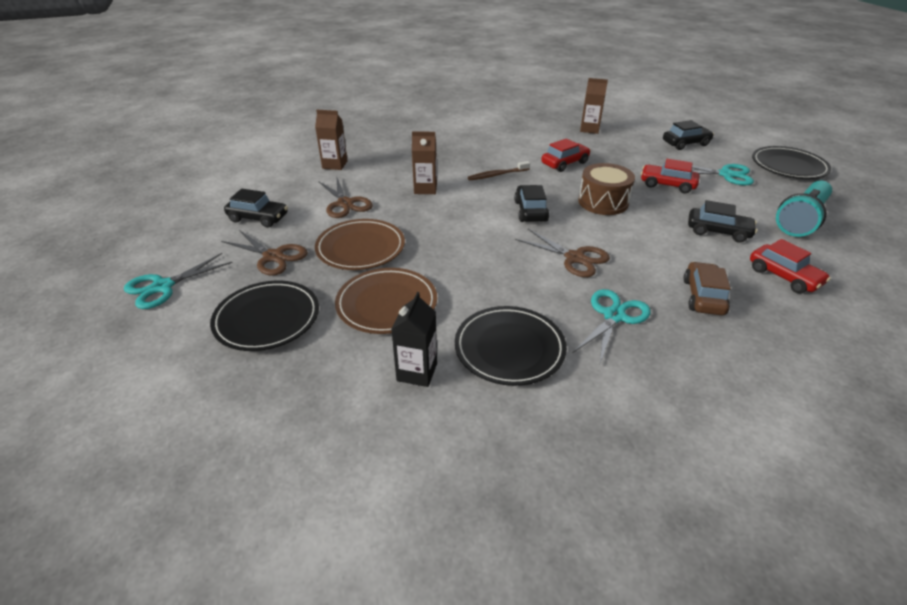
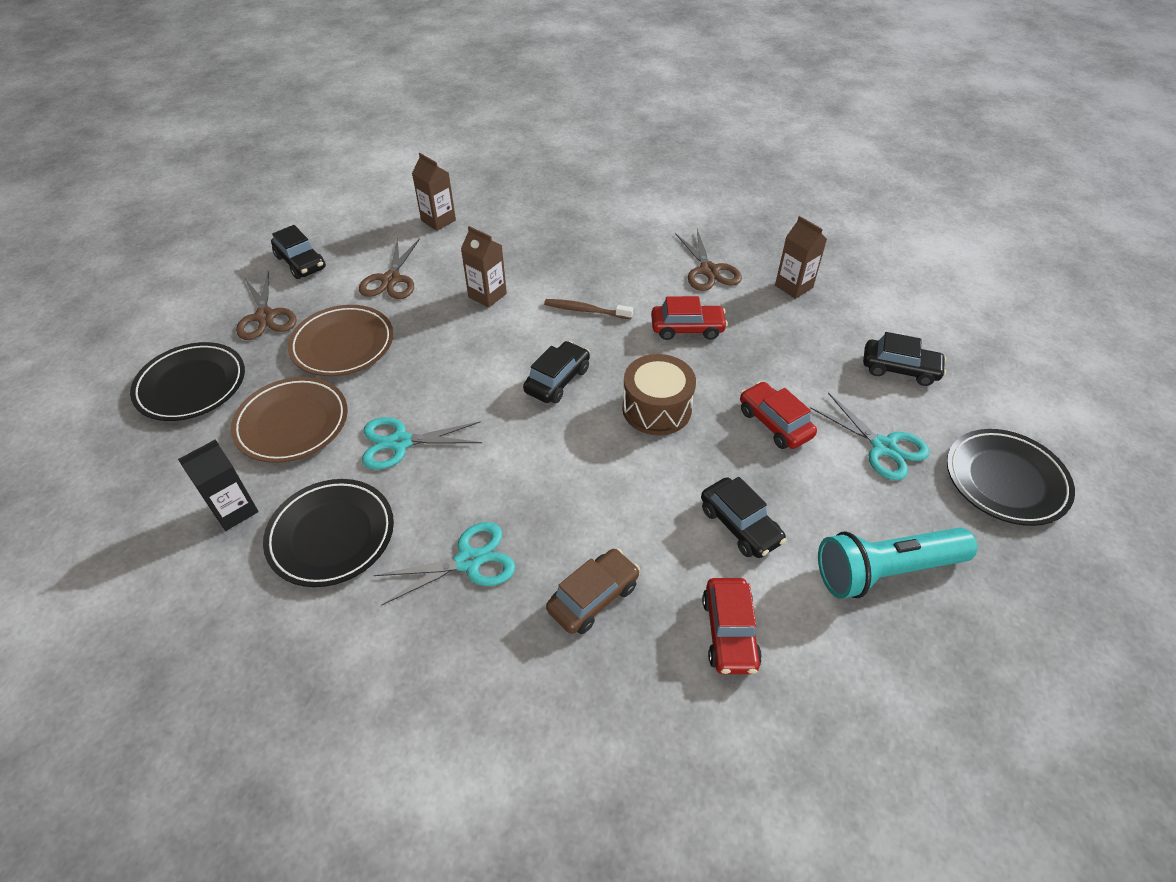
camera: 35 degrees right, 10 degrees up
turquoise scissors [124,253,233,309] -> turquoise scissors moved to [362,417,482,470]
brown scissors [515,229,610,277] -> brown scissors moved to [675,229,742,291]

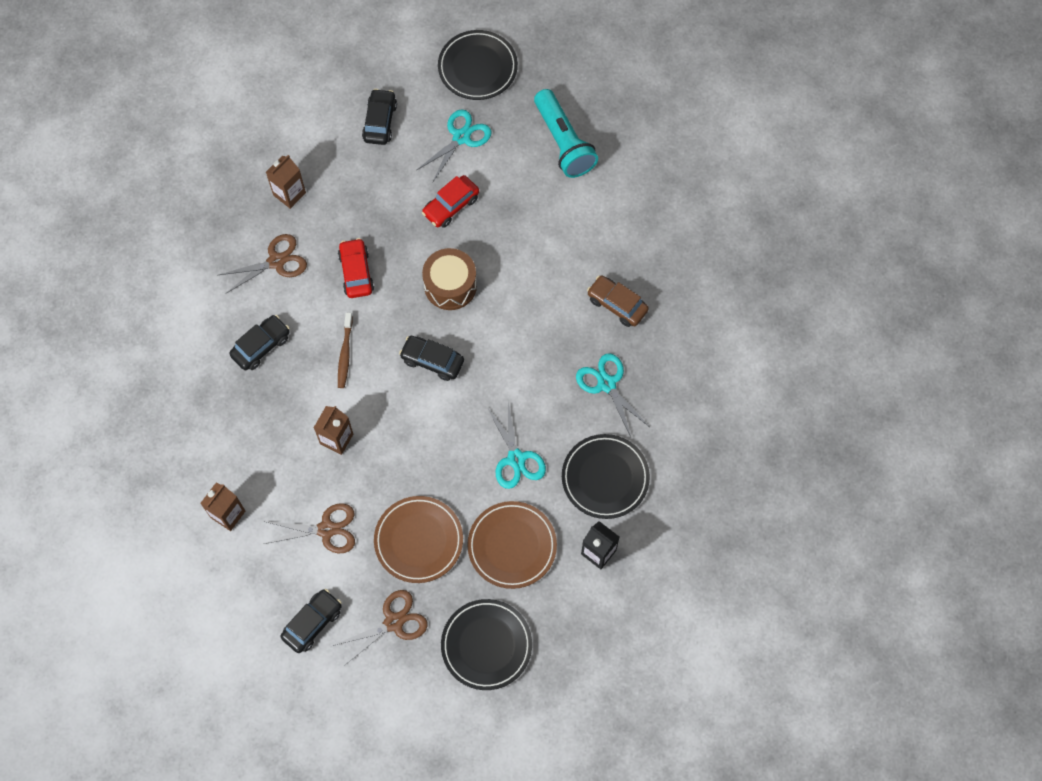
camera: 100 degrees left, 20 degrees up
black car [701,477,786,558] -> black car moved to [229,315,290,370]
red car [702,578,762,674] -> none

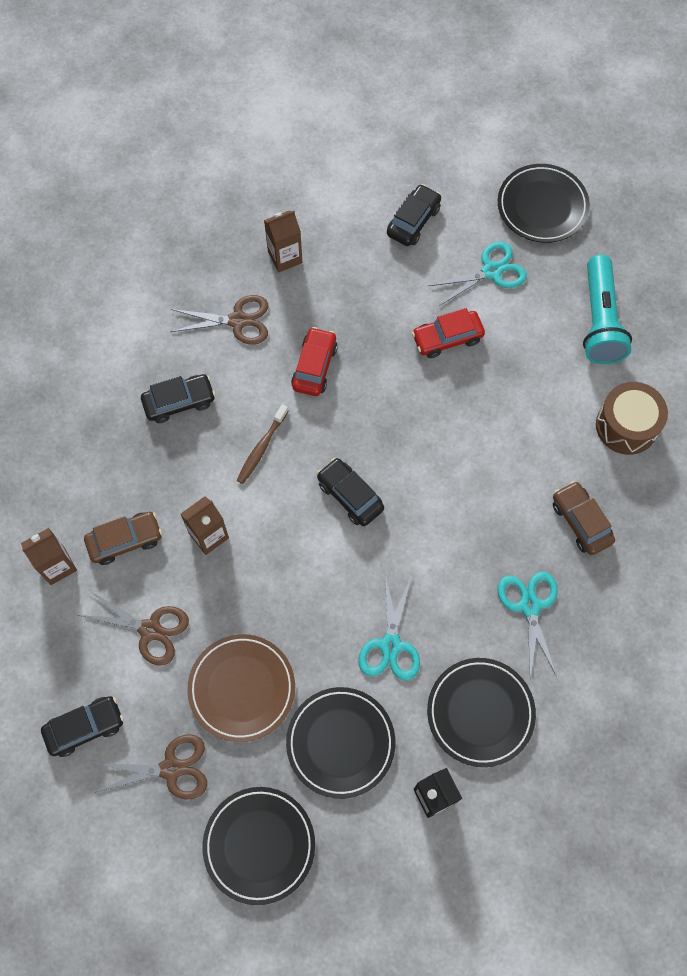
camera: 25 degrees right, 0 degrees up
brown drum [422,248,477,310] -> brown drum moved to [596,382,668,455]
brown plate [467,501,557,589] -> black plate [286,687,395,799]
none -> brown car [84,512,162,565]

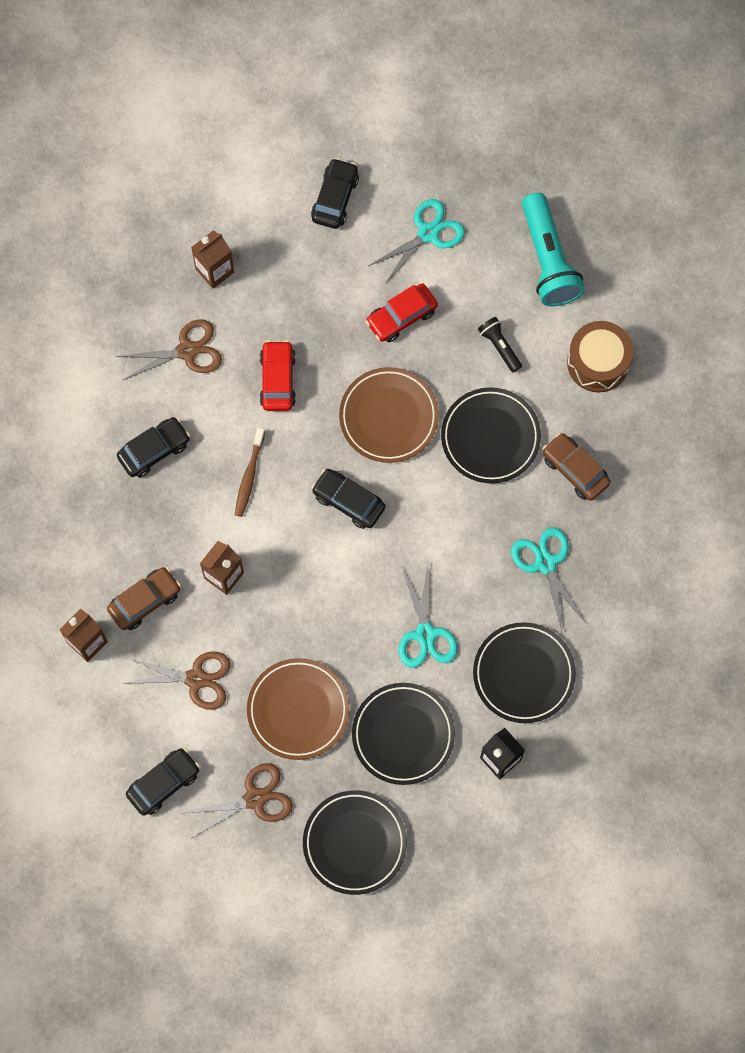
camera: 15 degrees left, 5 degrees up
black plate [498,164,590,243] -> black plate moved to [441,387,541,483]
none -> brown plate [339,367,439,463]
none -> black flashlight [478,317,522,372]

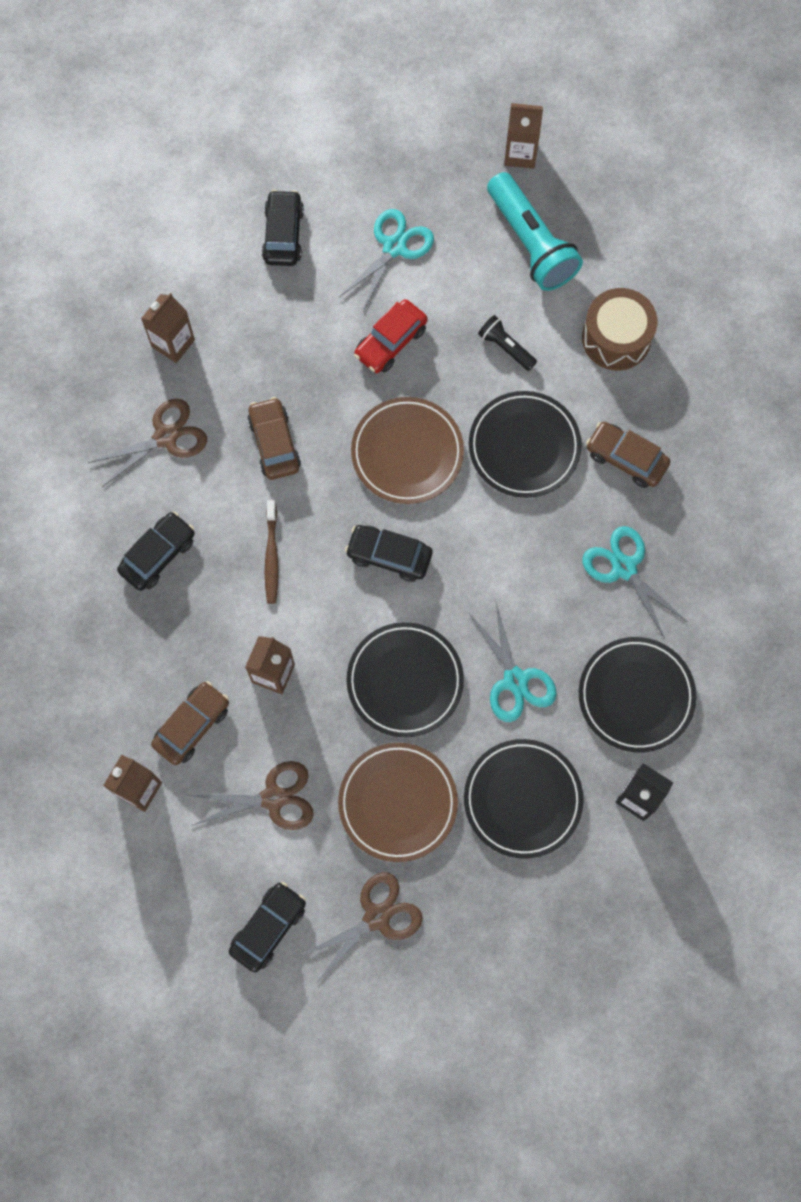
camera: 15 degrees left, 0 degrees up
red car [260,340,296,411] -> brown car [247,397,301,480]
black plate [303,790,407,895] -> black plate moved to [347,622,464,737]
none -> brown carton [504,103,543,169]

